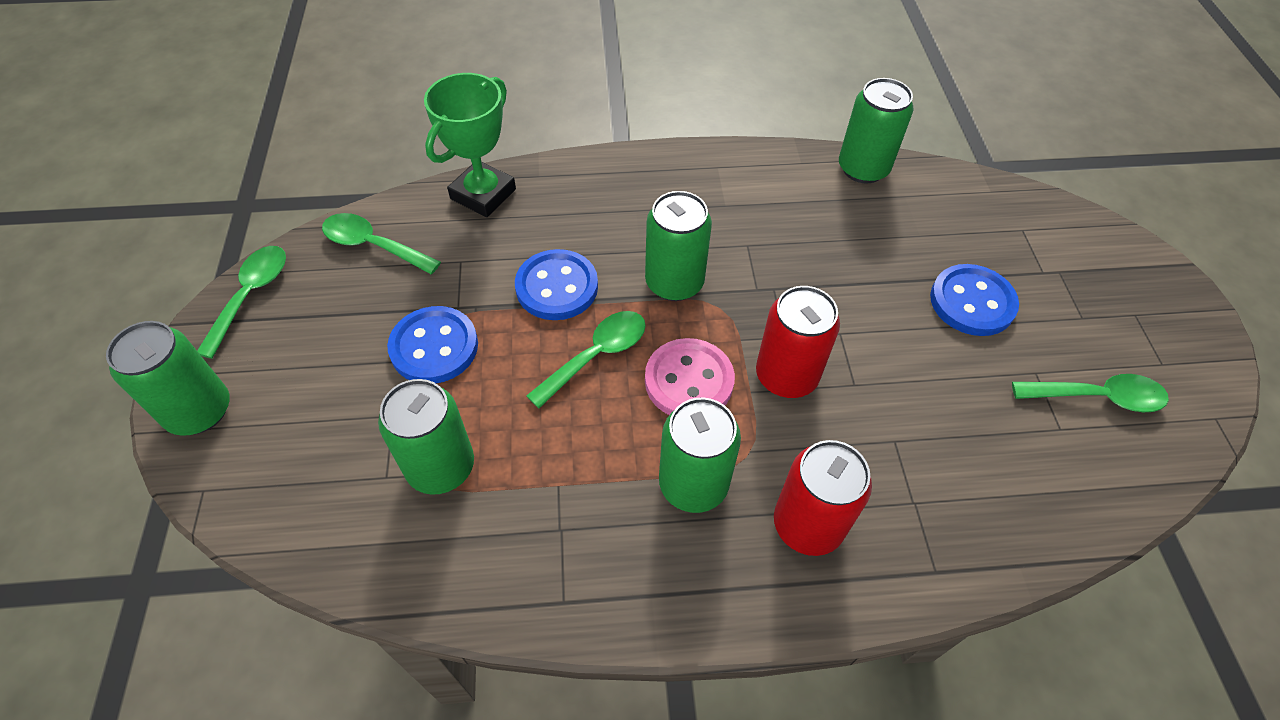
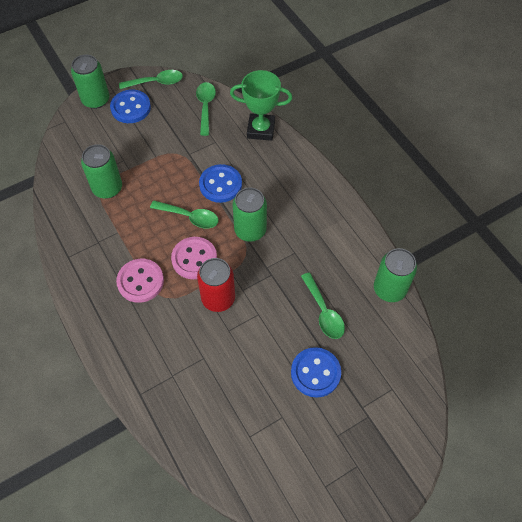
camera: 65 degrees right, 5 degrees up
blue button [387,306,478,383] -> blue button moved to [110,90,151,123]
green can [659,398,741,513] -> pink button [116,259,164,303]
red can [774,440,872,556] -> none
green spoon [1012,374,1169,412] -> green spoon moved to [301,272,345,339]

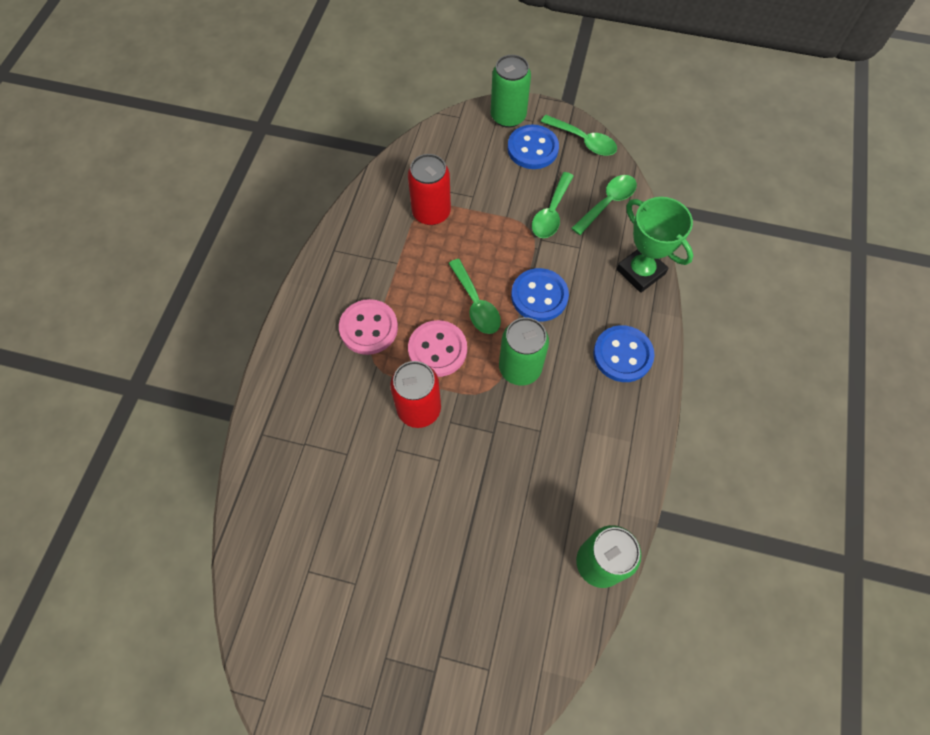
camera: 45 degrees right, 5 degrees up
green can [81,144,122,199] -> red can [408,154,451,225]
blue button [291,347,341,398] -> blue button moved to [593,325,655,382]
green spoon [301,272,345,339] -> green spoon moved to [532,172,574,238]

